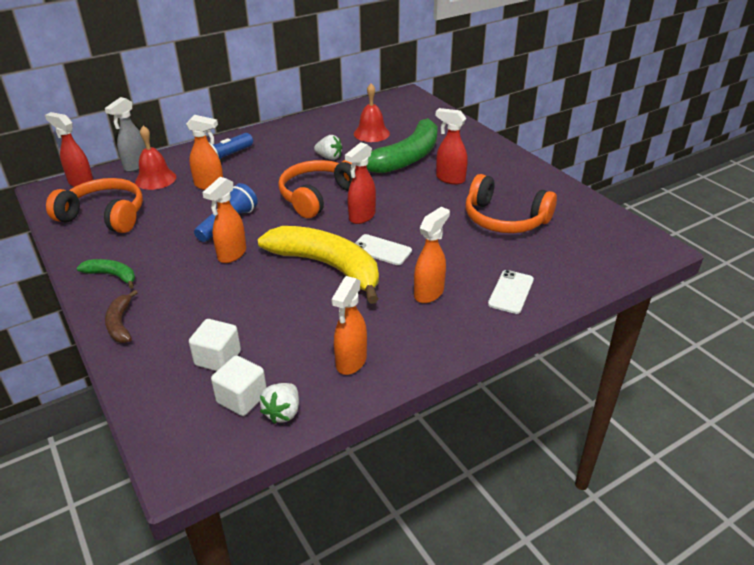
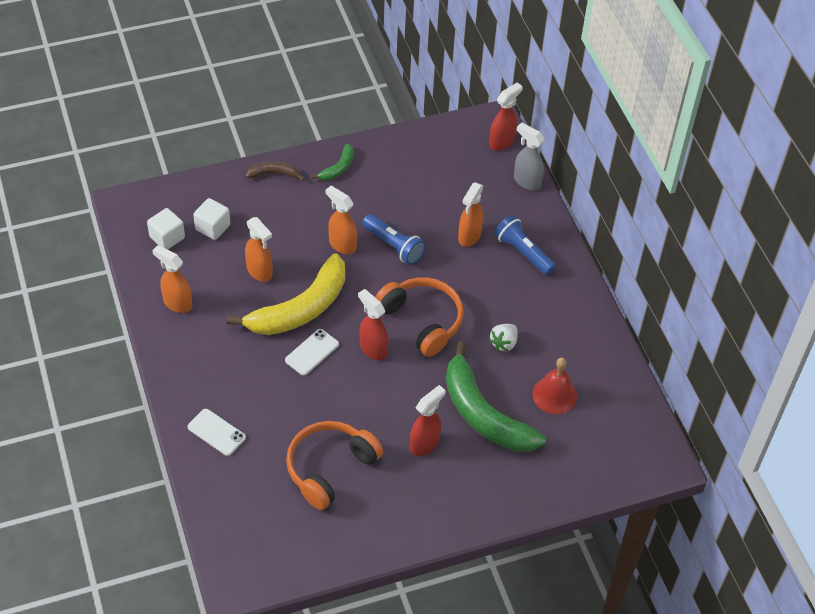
camera: 100 degrees right, 15 degrees up
orange headphones [46,178,143,233] -> none
red bell [135,126,176,190] -> none
white strawberry [260,383,299,424] -> none
orange spray bottle [414,207,450,303] -> orange spray bottle moved to [245,217,273,282]

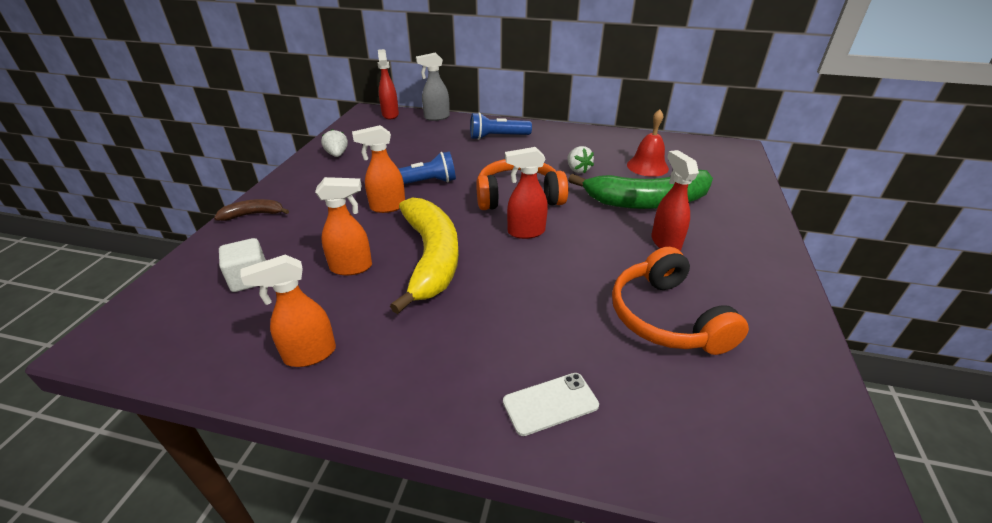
camera: 55 degrees left, 15 degrees down
white cube [147,208,185,250] -> none
brown banana [245,162,305,181] -> brown banana turned 45 degrees clockwise [214,199,289,221]
white phone [285,329,339,376] -> none
green banana [311,143,354,180] -> none
orange spray bottle [458,183,484,247] -> none
none -> white strawberry [321,129,348,157]

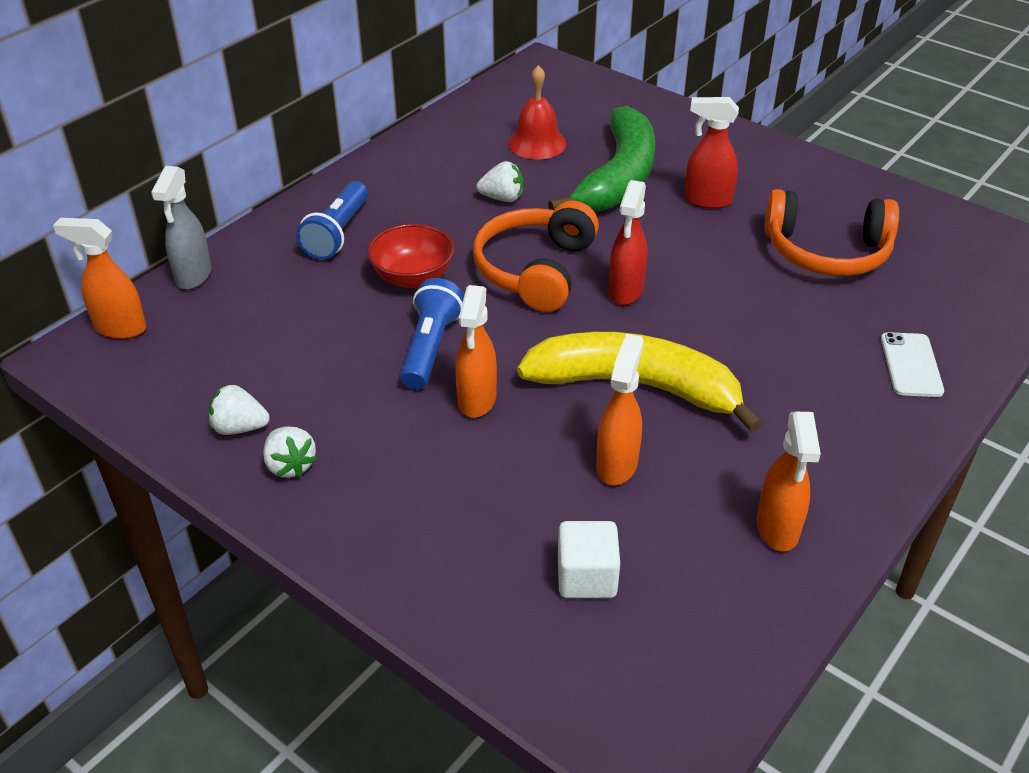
camera: 65 degrees left, 5 degrees up
brown banana [214,199,289,221] -> none
red spray bottle [378,49,399,119] -> orange spray bottle [53,218,146,339]
none -> white strawberry [263,427,317,478]
none -> red bowl [367,223,455,288]

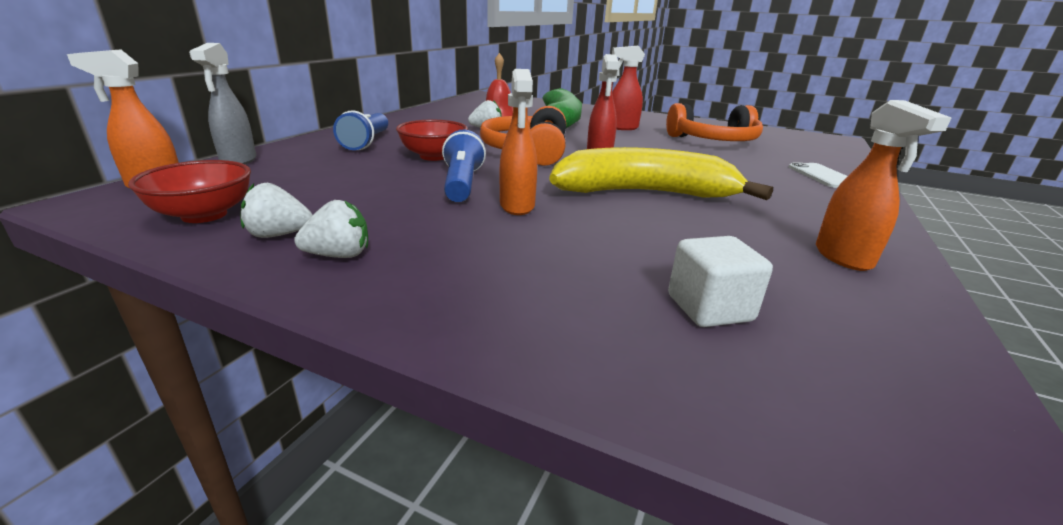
camera: 15 degrees left, 15 degrees down
white strawberry [263,427,317,478] -> white strawberry turned 60 degrees counterclockwise [294,200,368,258]
orange spray bottle [596,334,644,485] -> none
none -> red bowl [128,160,251,223]

